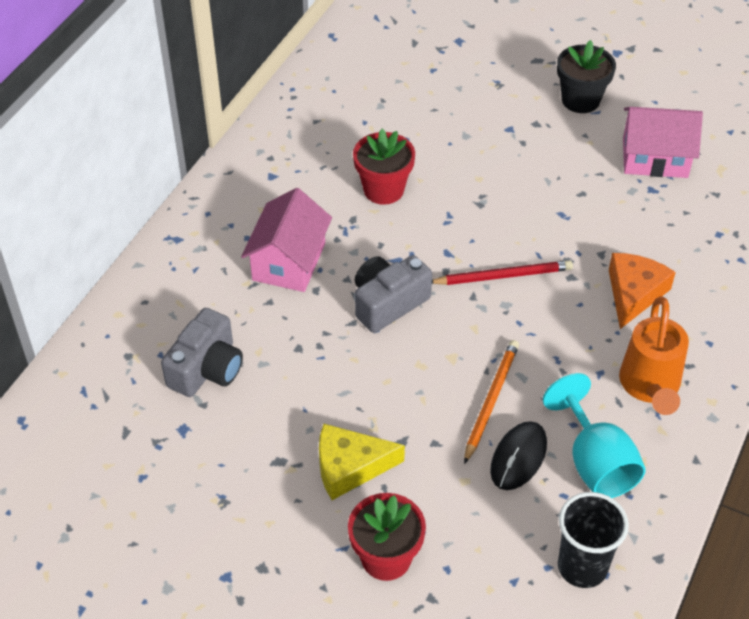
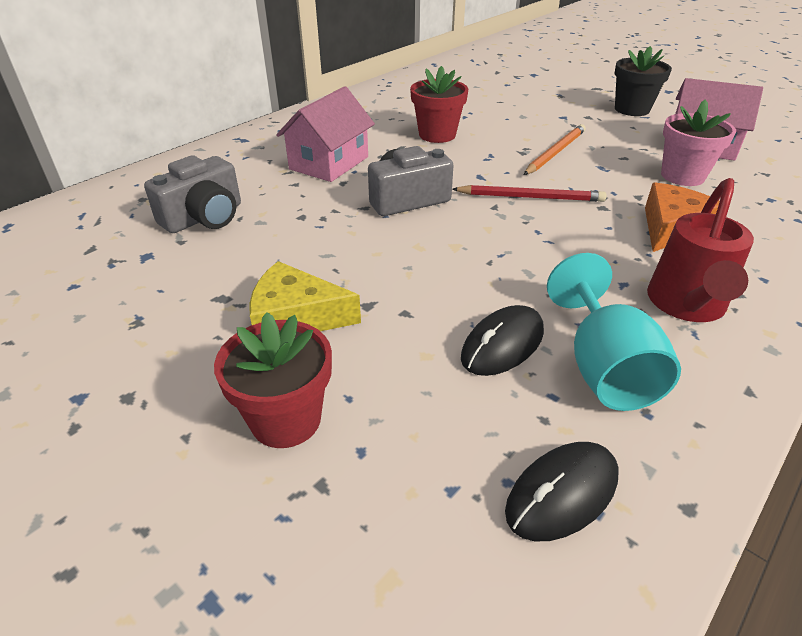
camera: 15 degrees right, 10 degrees down
orange pencil [464,340,519,464] -> orange pencil moved to [524,124,586,175]
black cup [558,492,629,588] -> black mouse [505,442,619,542]
orange watering can [619,296,689,415] -> red watering can [647,178,754,322]
none -> pink flower pot [661,100,736,186]

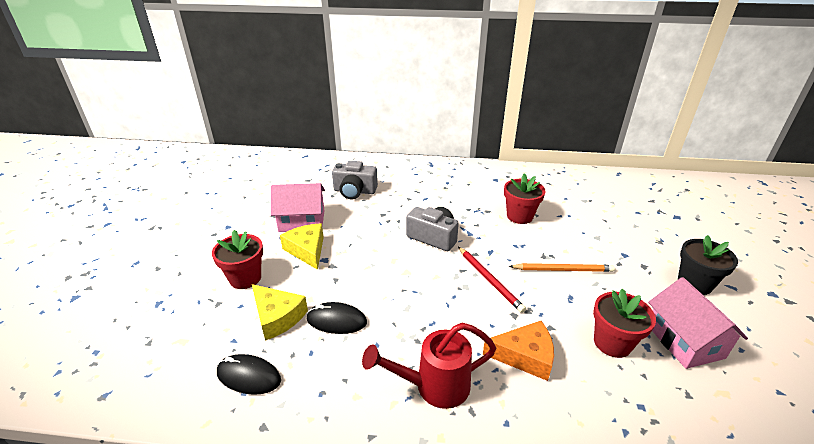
camera: 55 degrees right, 5 degrees down
pink house [276,86,375,182] -> pink house moved to [271,183,325,232]
turquoise goblet [547,253,681,411] -> none
pink flower pot [661,100,736,186] -> red flower pot [593,288,656,358]
none -> yellow cheese [252,284,308,341]

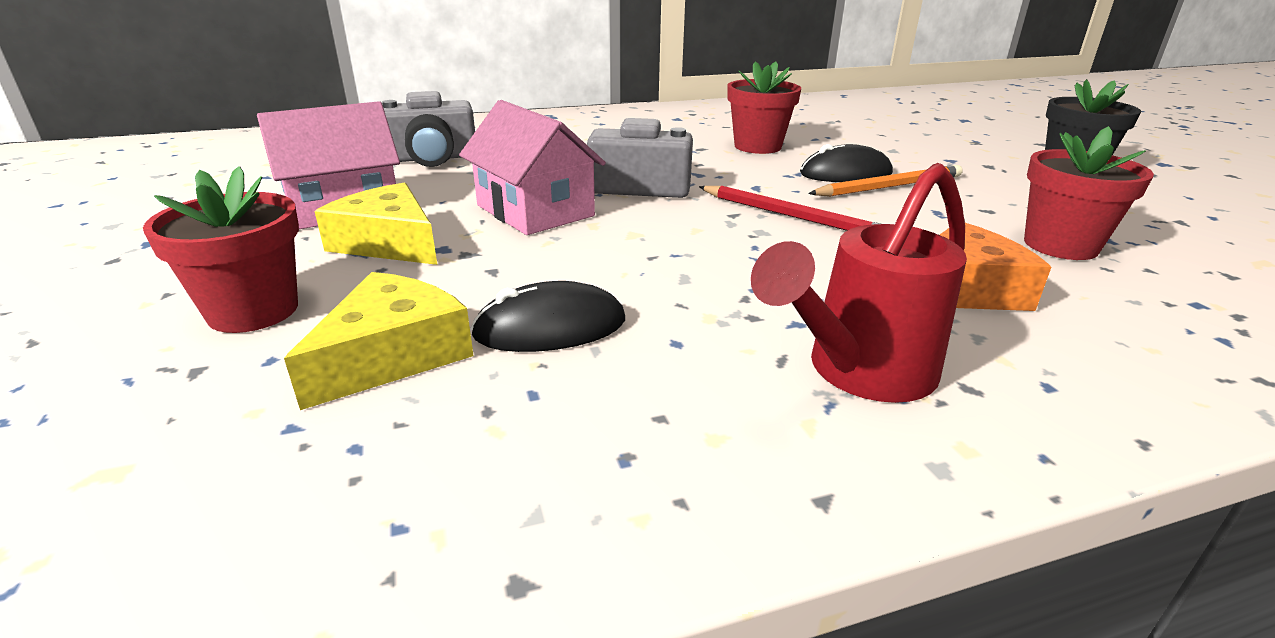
camera: 25 degrees left, 5 degrees down
black mouse [217,354,281,395] -> black mouse moved to [800,144,893,182]
yellow cheese [252,284,308,341] -> yellow cheese turned 75 degrees counterclockwise [284,272,474,410]
pink house [648,277,748,369] -> pink house moved to [459,100,606,235]

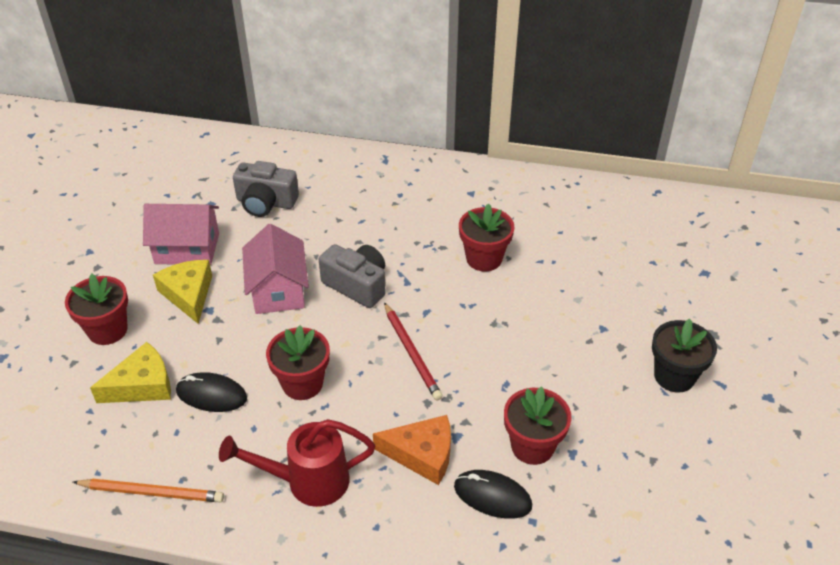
camera: 30 degrees right, 15 degrees up
black mouse [800,144,893,182] -> black mouse moved to [454,470,532,519]
orange pencil [808,165,963,197] -> orange pencil moved to [73,479,224,502]
none -> red flower pot [266,325,330,400]

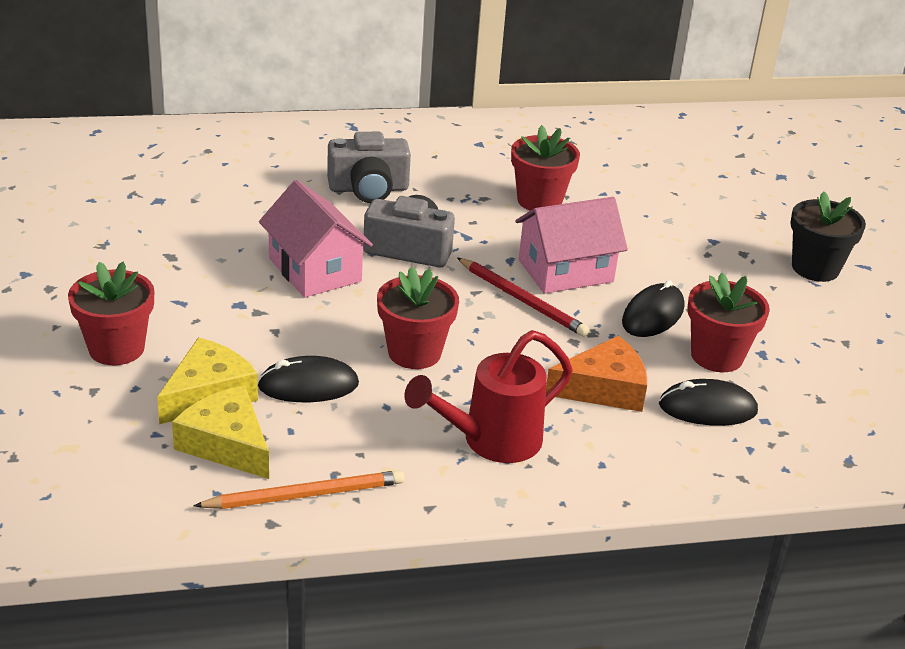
camera: 25 degrees left, 10 degrees down
pink house [143,204,219,265] -> pink house moved to [515,197,628,294]
yellow cheese [153,260,212,324] -> yellow cheese moved to [172,385,269,479]
grey camera [233,161,299,217] -> grey camera moved to [327,132,411,203]
none -> black mouse [622,280,684,337]

